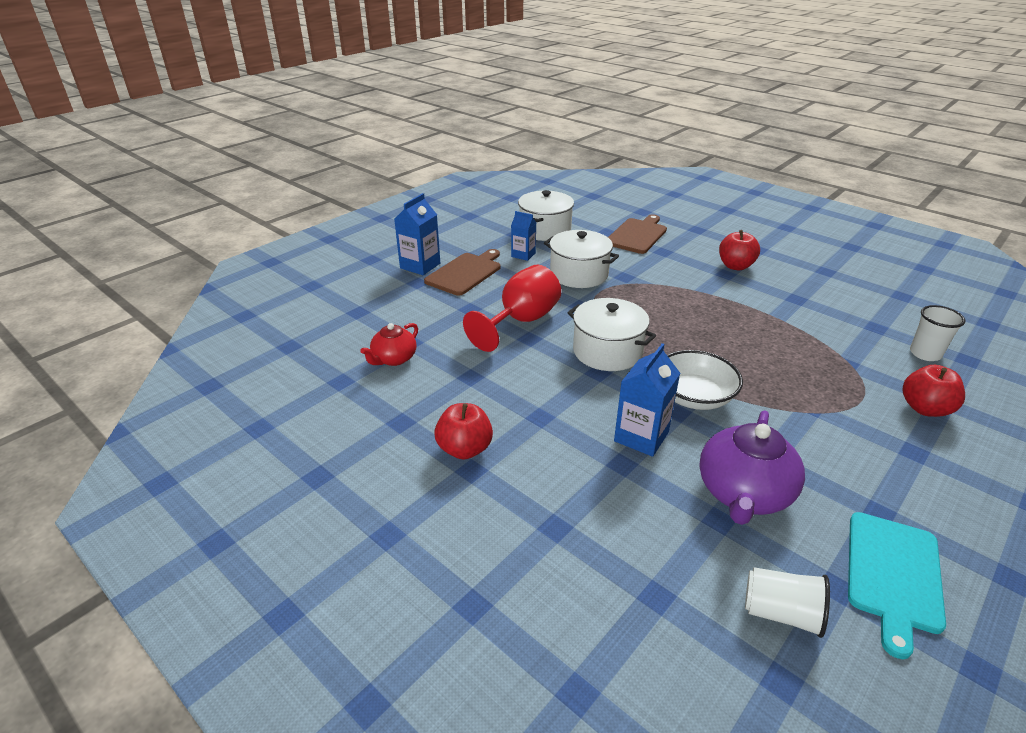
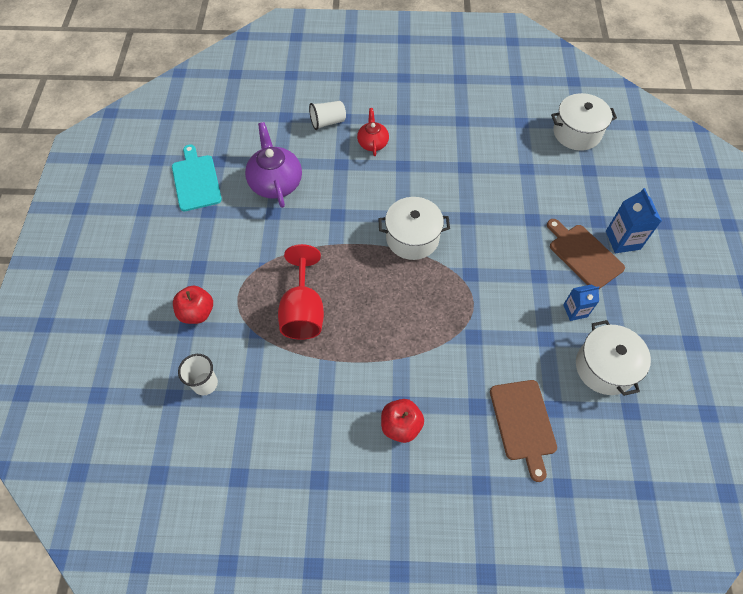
camera: 140 degrees right, 25 degrees up
red teapot [360,323,418,366] -> red teapot moved to [357,108,389,156]
brown cutting board [424,249,501,296] -> brown cutting board turned 150 degrees clockwise [547,219,625,289]
red apple [434,403,493,460] -> none
red goblet [463,265,561,352] -> red goblet moved to [278,244,324,340]
white pot [544,230,619,288] -> white pot moved to [551,93,617,151]
blue carton [614,343,680,457] -> none
white bowl [667,350,743,410] -> none
white cup [745,567,830,638] -> white cup moved to [309,101,346,130]

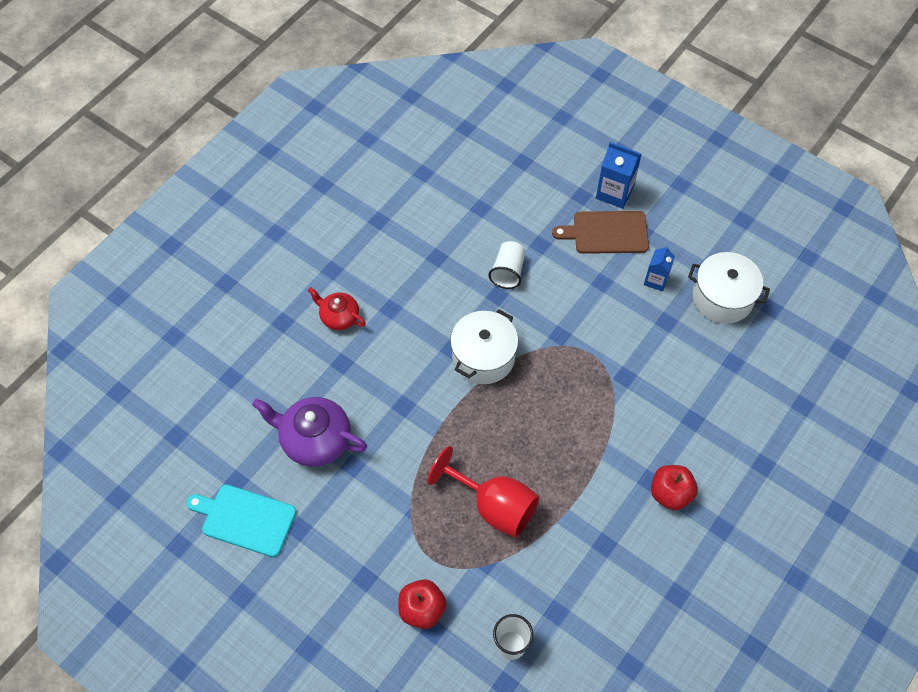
camera: 55 degrees left, 0 degrees up
white cup [309,101,346,130] -> white cup moved to [488,241,525,289]
brown cutting board [490,380,557,482] -> none
white pot [551,93,617,151] -> none

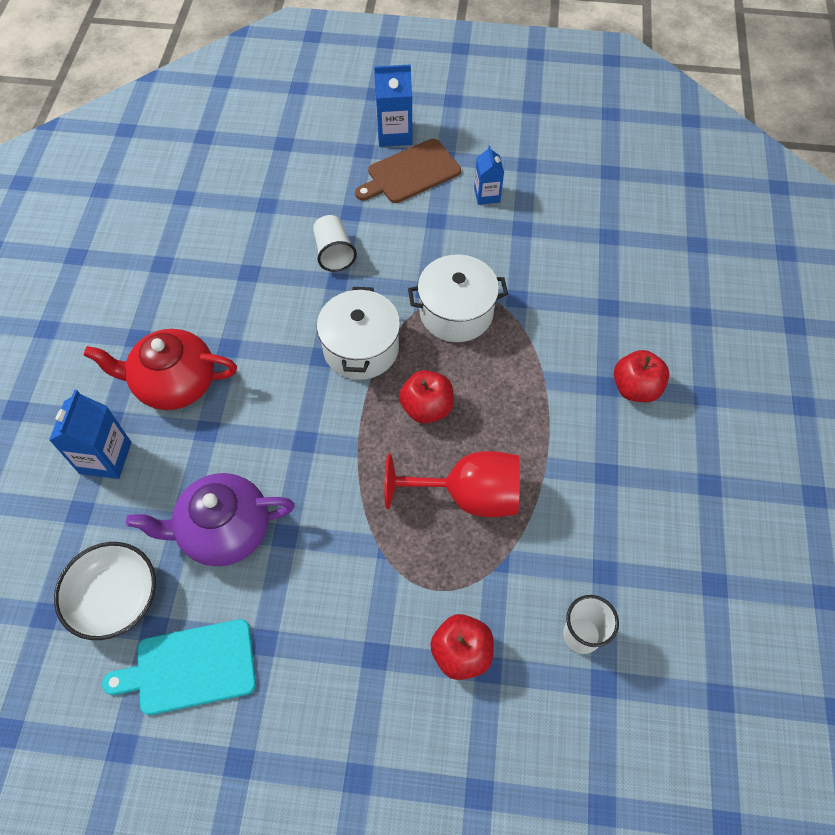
camera: 30 degrees left, 0 degrees up
red teapot [308,287,366,330] -> red teapot [84,329,237,410], size x1.68
white pot [688,252,770,324] -> white pot moved to [408,254,508,342]
none -> blue carton [49,389,131,479]
none -> white bowl [54,542,156,640]
none -> red apple [399,370,454,424]

